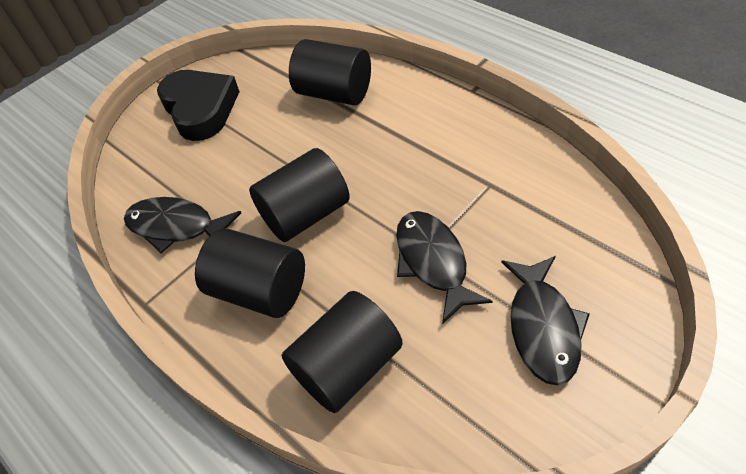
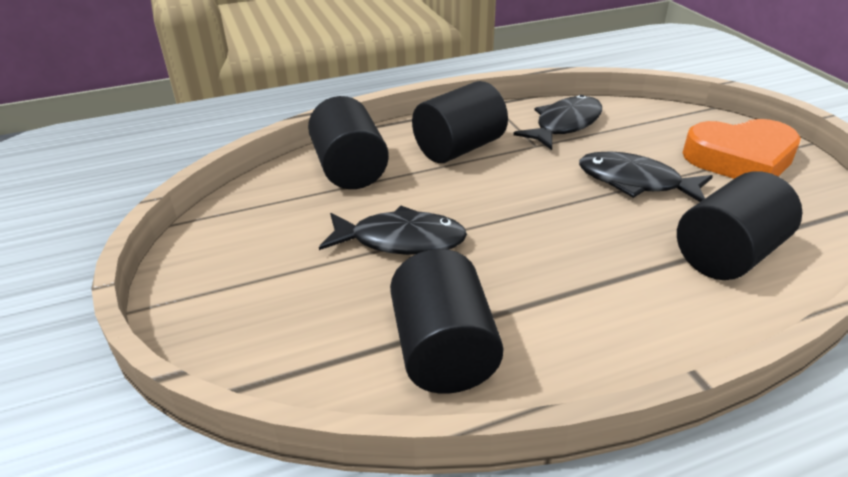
camera: 110 degrees right, 15 degrees down
black heart [157,70,240,141] -> orange heart [683,119,801,179]
black cylinder [249,148,350,242] -> black cylinder moved to [390,249,504,394]
black fish [501,256,590,385] -> black fish moved to [579,151,713,202]

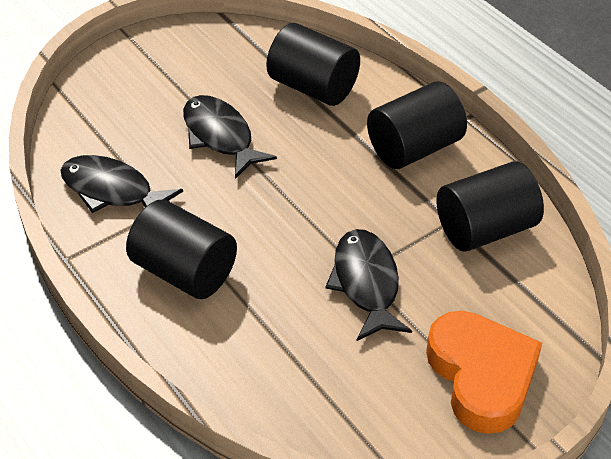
camera: 105 degrees left, 10 degrees up
black cylinder [308,96,389,189] -> black cylinder moved to [367,81,467,169]
black fish [579,151,713,202] -> black fish turned 135 degrees clockwise [183,95,277,179]
orange heart [683,119,801,179] -> orange heart moved to [426,311,542,434]

